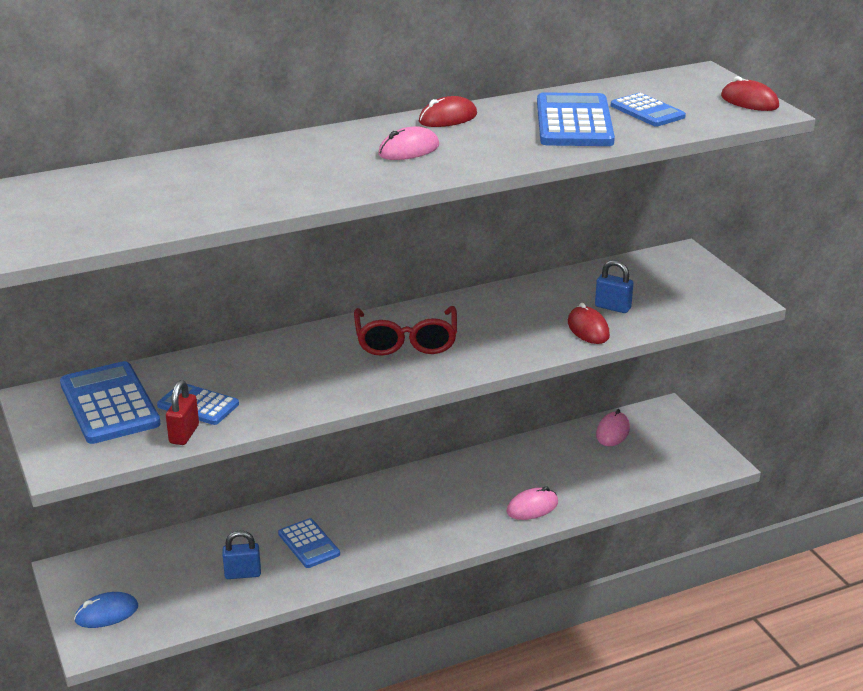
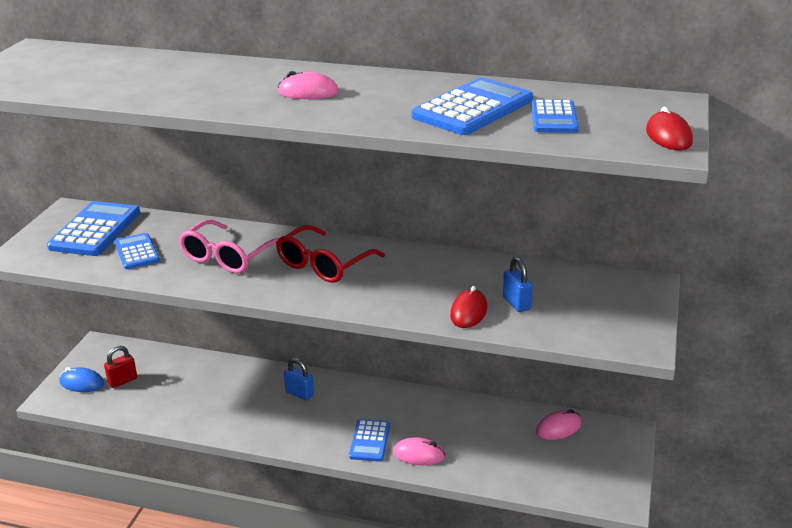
camera: 40 degrees right, 0 degrees up
red padlock [166,380,199,445] -> red padlock moved to [104,346,137,388]
blue padlock [222,531,261,579] -> blue padlock moved to [284,358,314,400]
blue calculator [278,518,340,568] -> blue calculator moved to [349,419,390,462]
red mouse [419,96,477,127] -> none
none -> pink glasses [179,220,278,274]

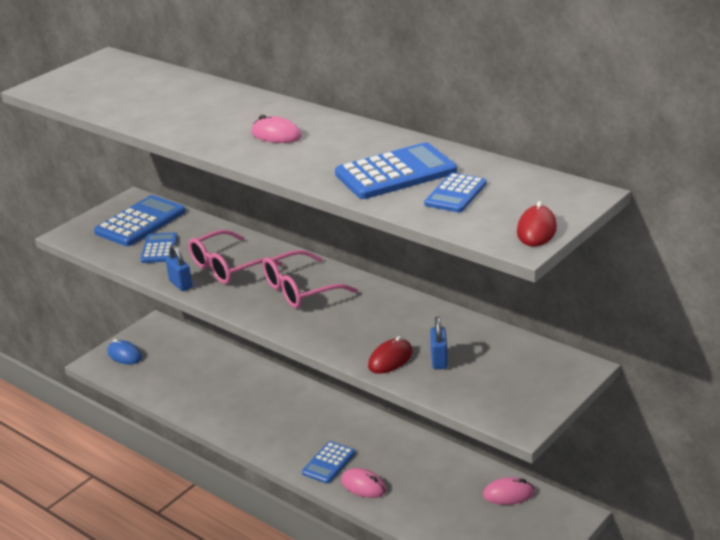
camera: 25 degrees right, 0 degrees up
red padlock [104,346,137,388] -> none
red glasses [276,225,385,283] -> pink glasses [262,250,358,308]
blue padlock [284,358,314,400] -> blue padlock moved to [166,245,192,291]

